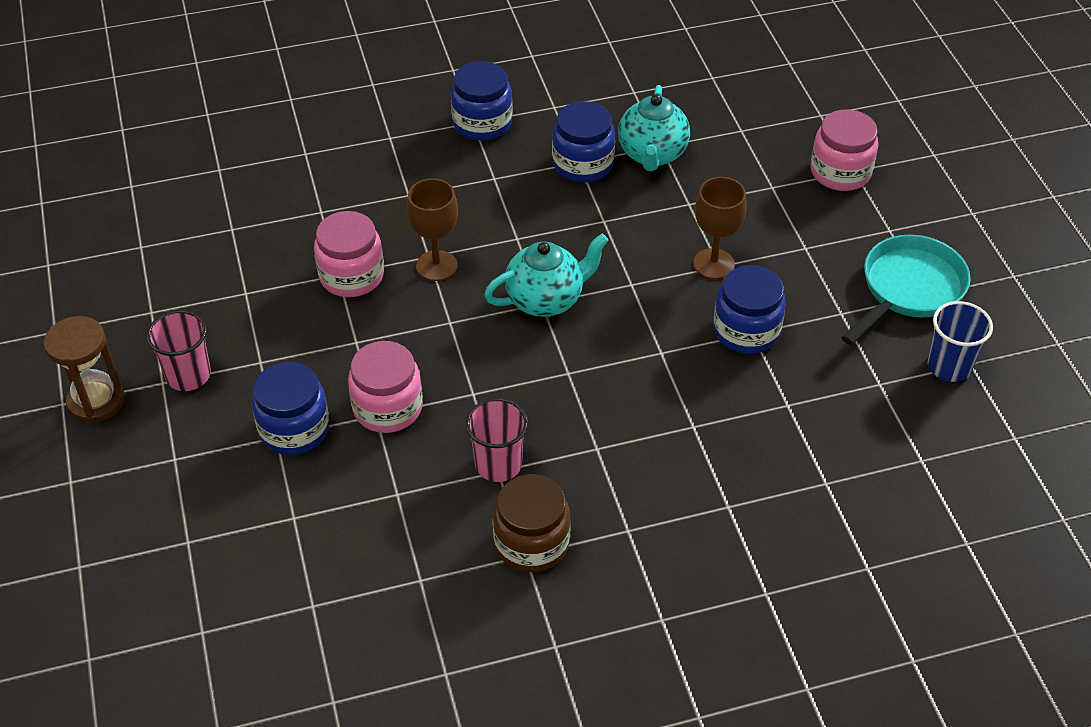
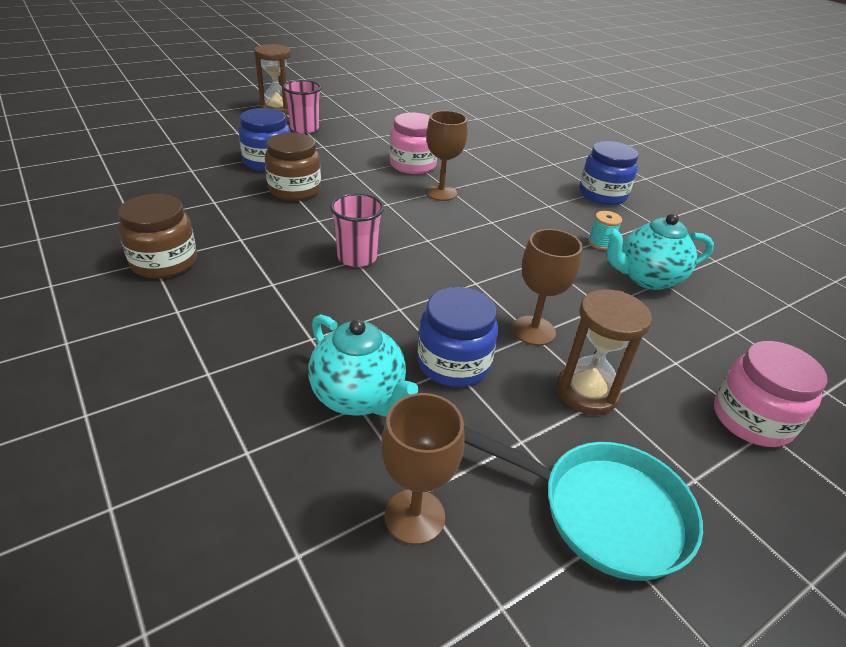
camera: 70 degrees right, 10 degrees down
pink jar [348,341,423,433] -> brown jar [265,132,321,201]
pink cup [466,398,528,482] -> pink cup moved to [330,193,384,267]
turquoise teapot [484,234,609,317] -> turquoise teapot moved to [308,314,418,417]
blue jar [552,101,615,183] -> turquoise spool [588,211,622,250]
blue cup [927,301,993,382] -> none
none -> brown goblet [381,393,465,545]
none -> brown hourglass [556,289,652,415]

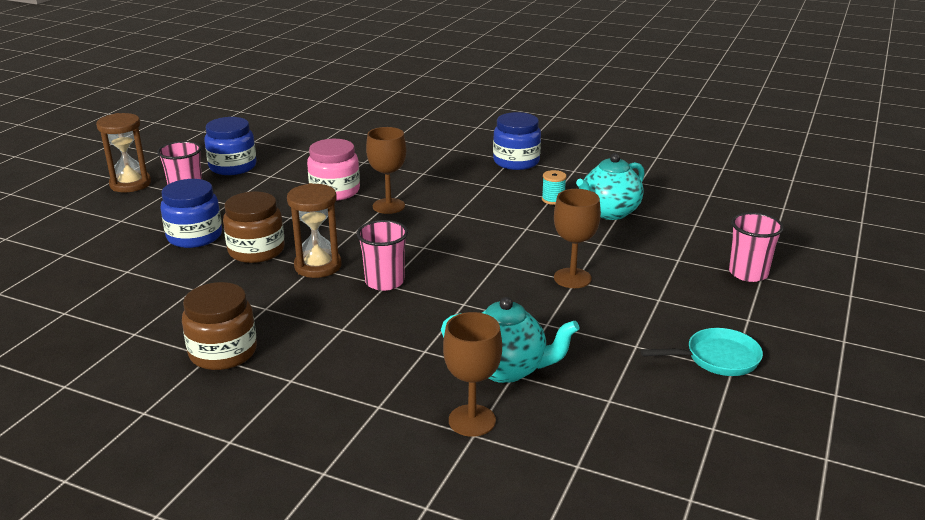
camera: 30 degrees left, 10 degrees down
brown goblet [381,393,465,545] -> brown goblet moved to [443,312,502,437]
blue jar [417,287,498,387] -> blue jar moved to [204,117,256,175]
turquoise pan [464,426,703,581] -> turquoise pan [640,328,763,376], size x0.67
brown hourglass [556,289,652,415] -> brown hourglass moved to [287,183,342,278]
pink jar [714,341,827,447] -> pink cup [729,212,784,282]

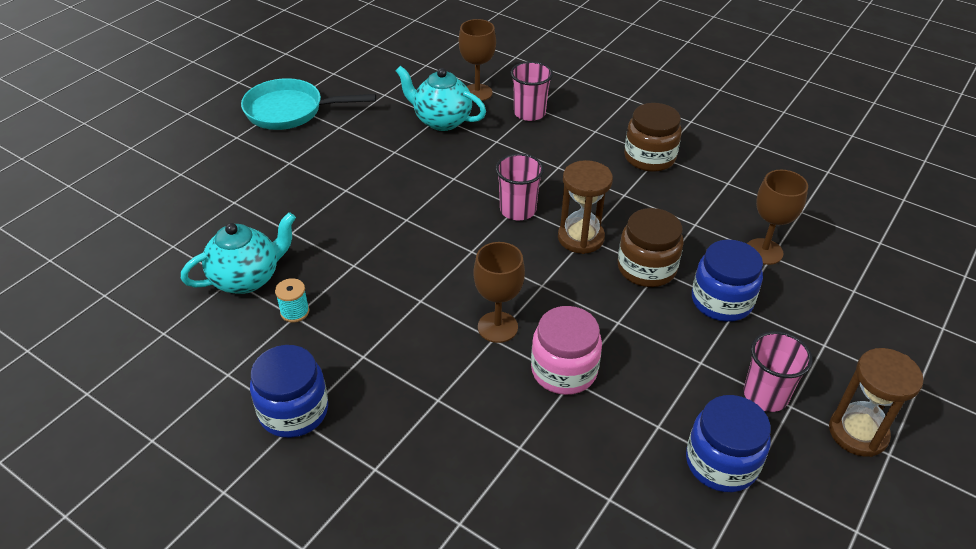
camera: 170 degrees left, 15 degrees up
brown goblet [554,189,601,288] -> brown goblet moved to [747,170,808,265]
turquoise pan [640,328,763,376] -> turquoise pan [241,78,376,130], size x1.50
pink cup [729,212,784,282] -> pink cup moved to [511,61,553,121]

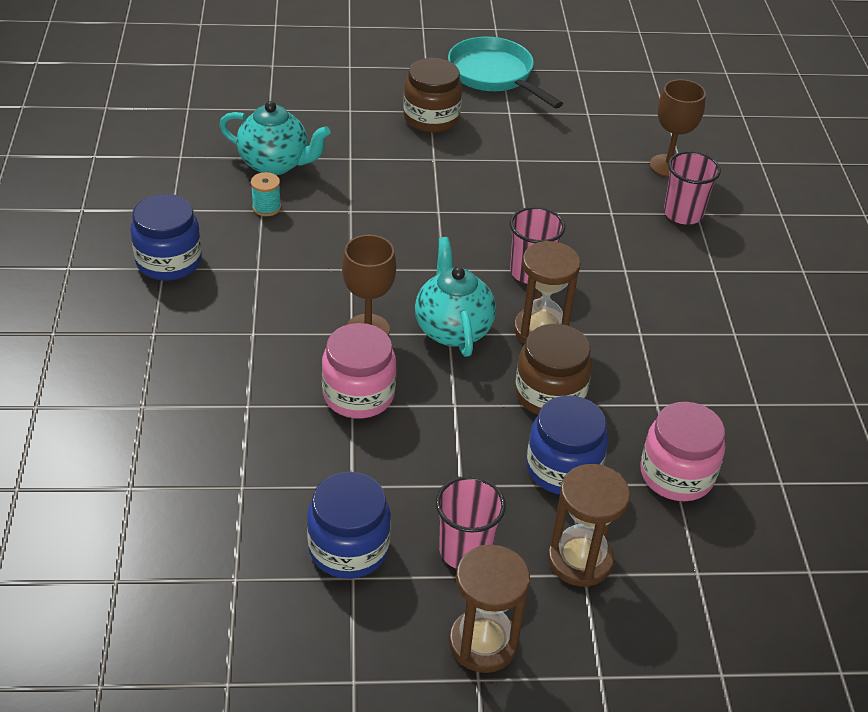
camera: 50 degrees right, 0 degrees up
turquoise teapot [396,66,486,131] -> turquoise teapot moved to [415,237,496,357]
brown jar [624,103,682,172] -> brown jar moved to [403,58,462,133]
brown goblet [747,170,808,265] -> pink jar [640,402,725,501]
none -> brown hourglass [548,464,630,587]

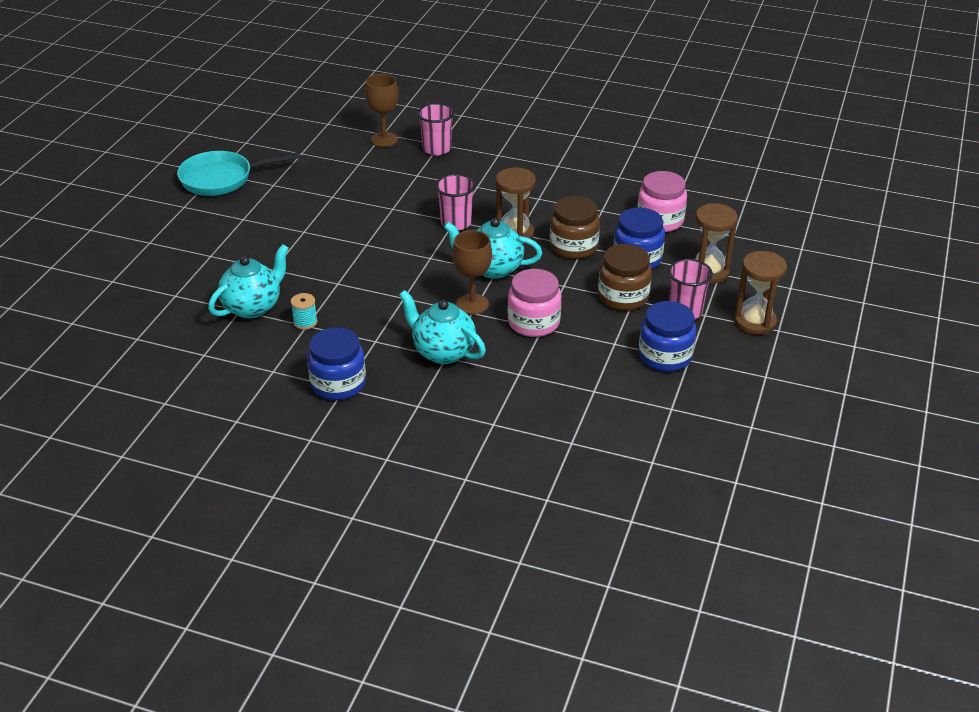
camera: 65 degrees left, 5 degrees down
brown jar [403,58,462,133] -> brown jar moved to [598,244,652,311]
none -> turquoise teapot [399,290,486,364]

